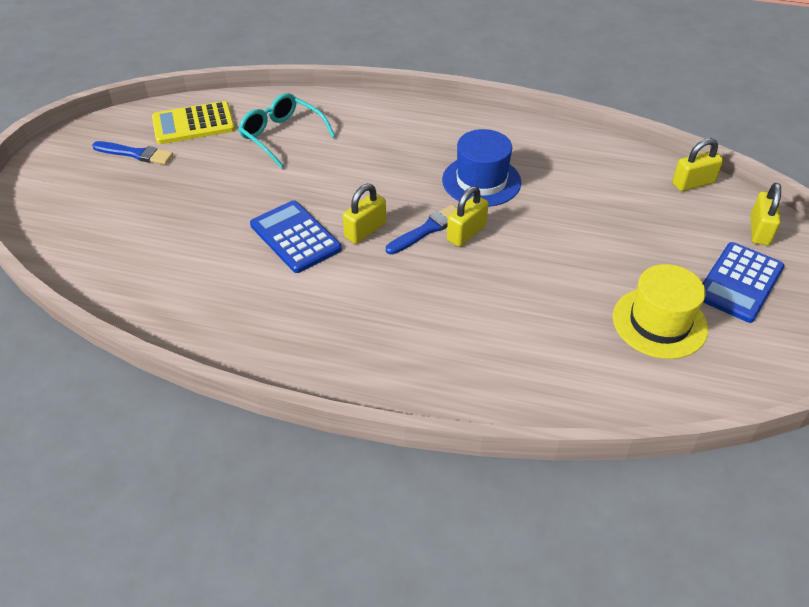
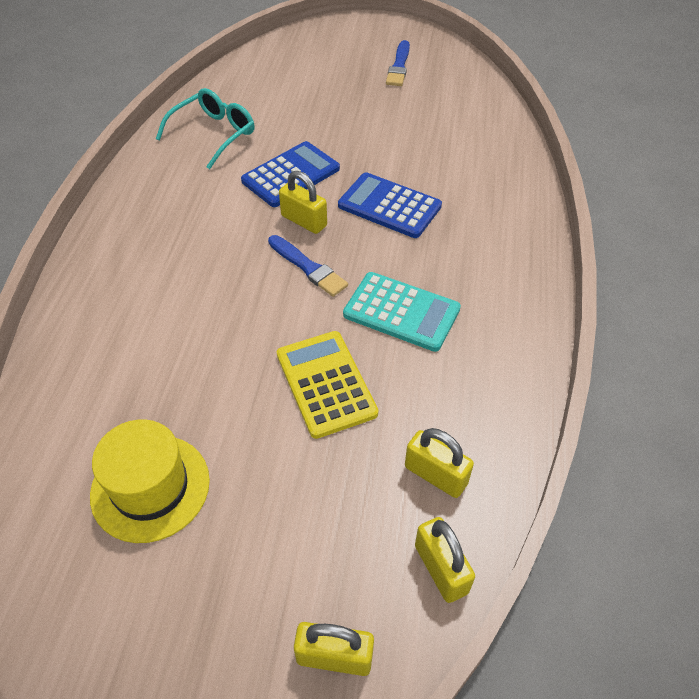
camera: 85 degrees right, 5 degrees up
yellow calculator [152,101,235,144] -> yellow calculator moved to [277,331,378,439]
turquoise glasses [238,93,335,168] -> turquoise glasses moved to [156,88,255,169]
blue hat [442,129,521,207] -> turquoise calculator [343,272,461,352]
yellow padlock [447,186,488,247] -> yellow padlock moved to [405,428,474,498]
blue calculator [703,242,785,323] -> blue calculator moved to [338,172,442,238]

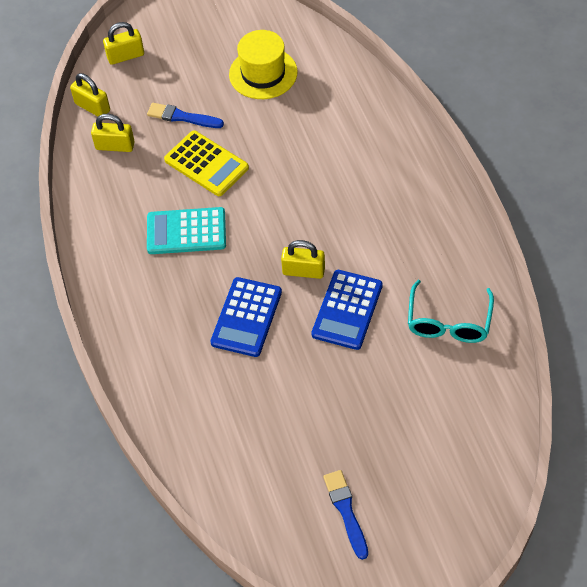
camera: 155 degrees right, 5 degrees up
blue brush [268,235,348,297] -> blue brush moved to [147,103,224,128]
blue calculator [338,172,442,238] -> blue calculator turned 105 degrees clockwise [210,277,282,357]

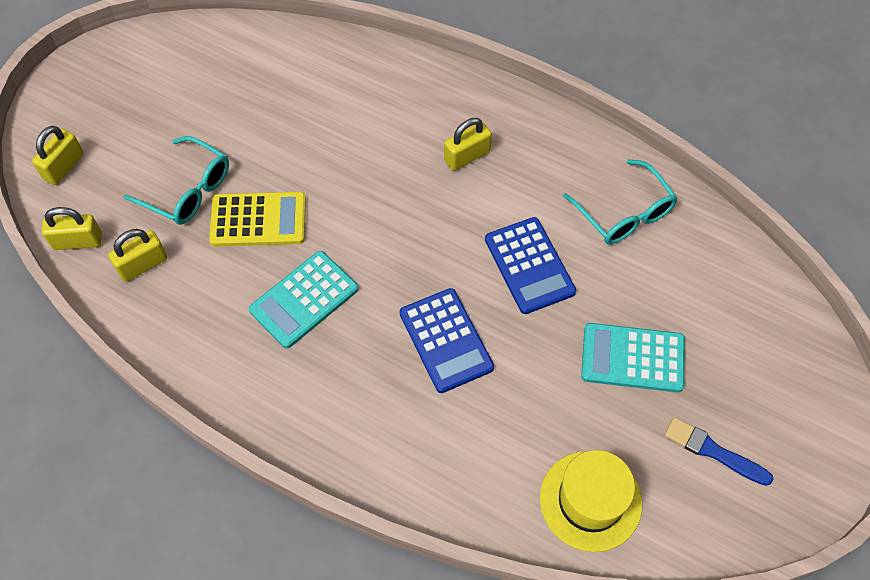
camera: 45 degrees left, 5 degrees up
blue brush [147,103,224,128] -> turquoise glasses [124,136,229,225]
yellow hat [229,30,298,99] -> yellow hat moved to [540,450,642,552]
yellow padlock [281,240,325,279] -> yellow padlock moved to [444,118,492,171]
none -> turquoise calculator [581,323,685,392]

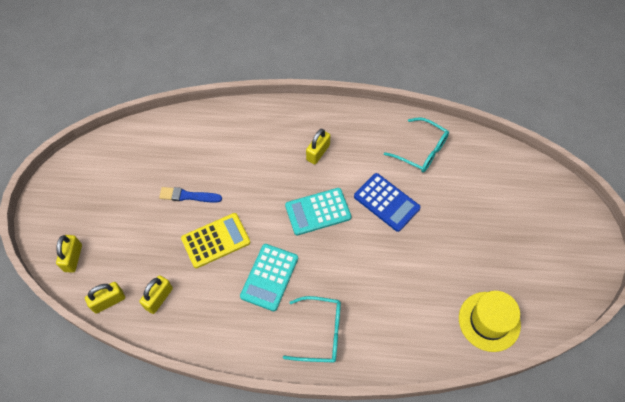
camera: 25 degrees left, 0 degrees up
turquoise glasses [124,136,229,225] -> turquoise glasses moved to [283,296,341,363]
blue calculator [400,288,494,393] -> none
turquoise calculator [581,323,685,392] -> turquoise calculator moved to [285,188,352,235]
blue brush [664,417,773,486] -> blue brush moved to [159,187,222,203]

